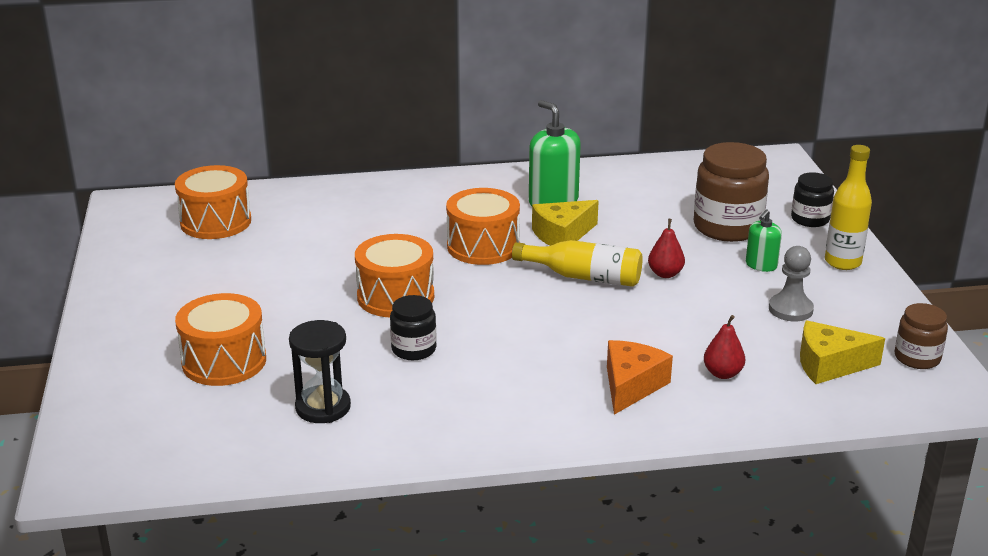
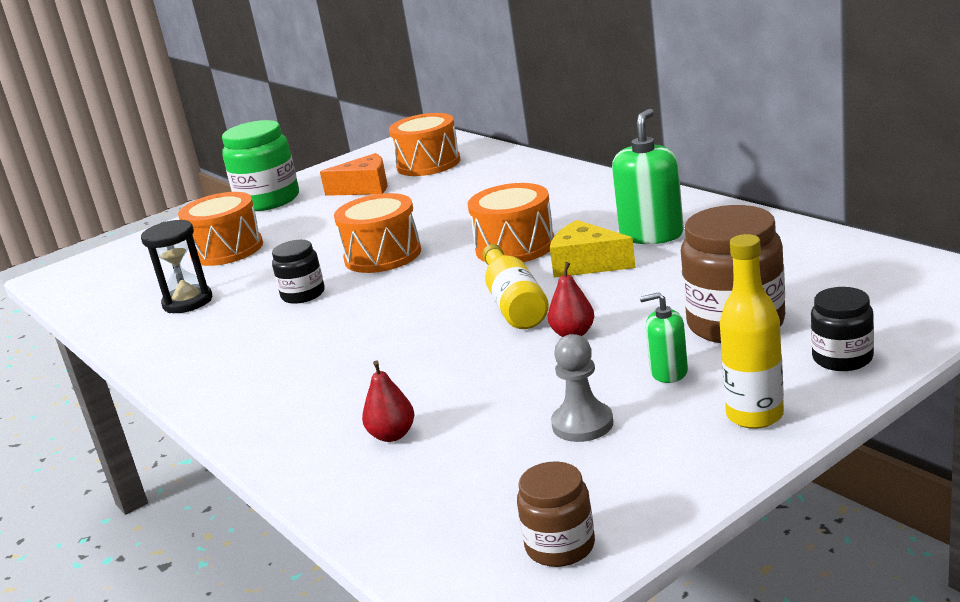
camera: 65 degrees right, 5 degrees down
orange cheese [607,340,673,415] -> orange cheese moved to [320,153,387,196]
yellow cheese [800,320,885,384] -> none
none -> green jar [222,120,299,211]

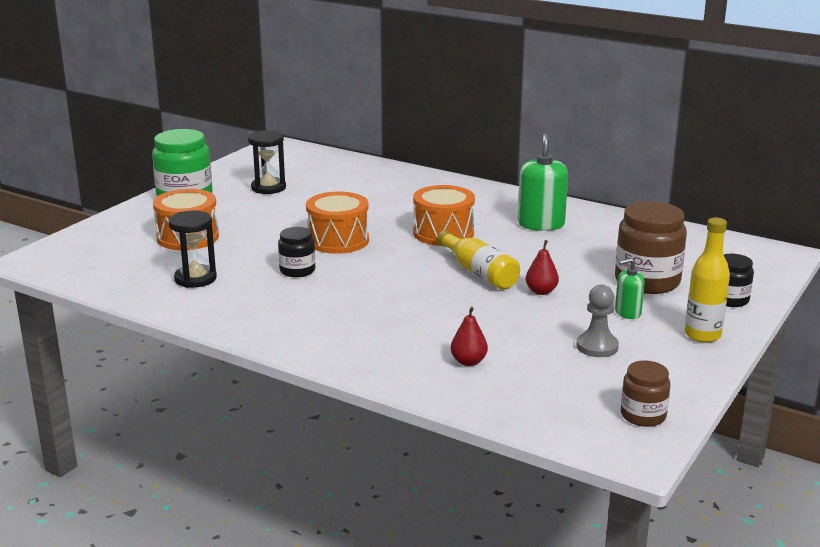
camera: 25 degrees left, 0 degrees up
orange cheese [320,153,387,196] -> black hourglass [248,130,286,194]
orange drum [389,113,460,176] -> none
yellow cheese [550,220,636,278] -> none

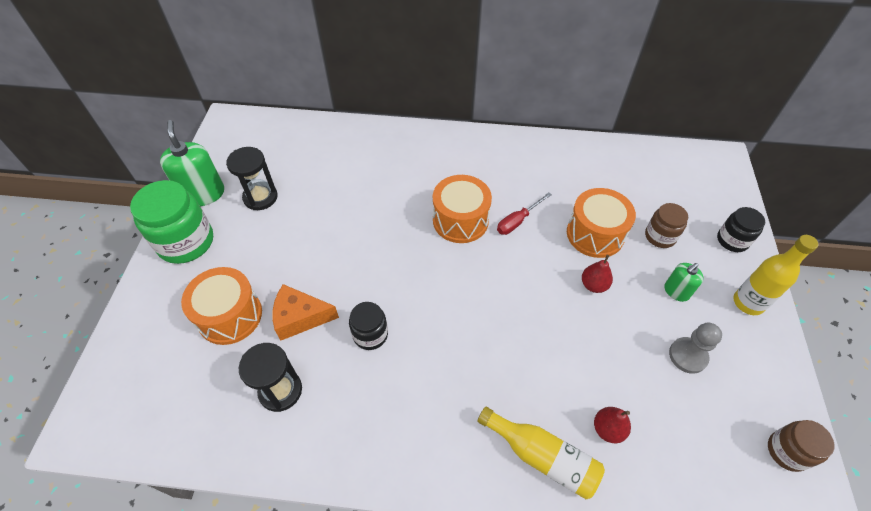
camera: 25 degrees left, 30 degrees up
orange drum [306,192,369,254] -> orange drum moved to [567,188,636,258]
yellow bottle [437,230,520,290] -> yellow bottle moved to [477,407,605,499]
green soap dispenser [518,133,568,231] -> green soap dispenser moved to [160,120,224,206]
brown jar [615,201,687,294] -> brown jar [645,203,688,248], size x0.56
none -> orange cheese [272,284,339,341]
none -> red screwdriver [497,192,552,235]

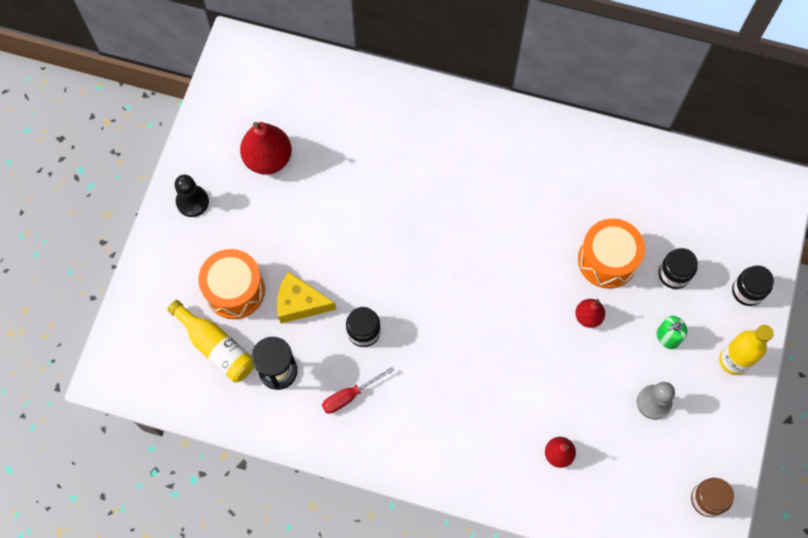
camera: 10 degrees right, 15 degrees up
green jar [130,180,213,264] -> black pawn [175,175,209,217]
green soap dispenser [160,120,224,206] -> none
black hourglass [226,147,278,210] -> red pear [240,122,292,175]
orange cheese [272,284,339,341] -> yellow cheese [277,272,336,323]
orange drum [433,175,492,243] -> none
yellow bottle [477,407,605,499] -> yellow bottle moved to [167,300,254,382]
red screwdriver [497,192,552,235] -> red screwdriver moved to [322,367,394,414]
brown jar [645,203,688,248] -> black jar [658,248,698,289]

